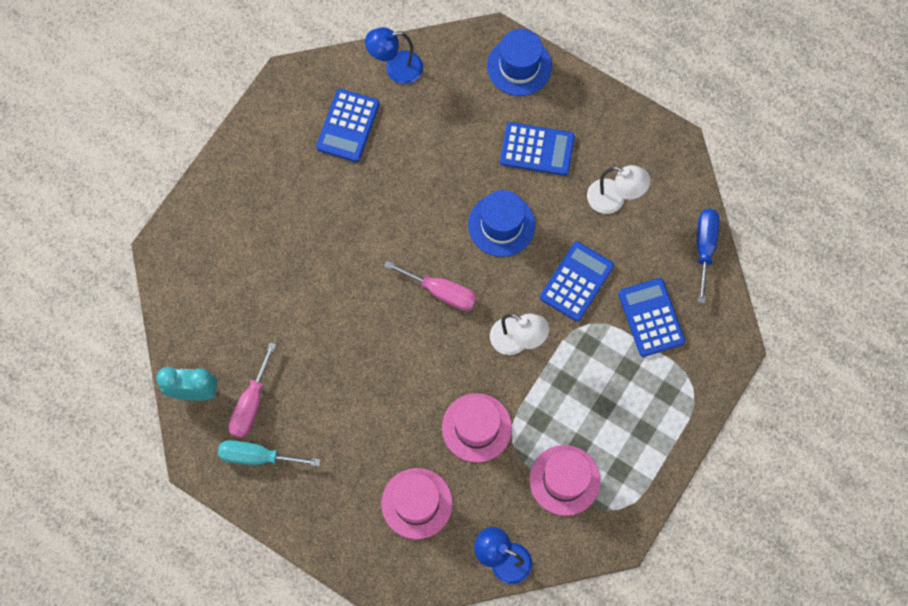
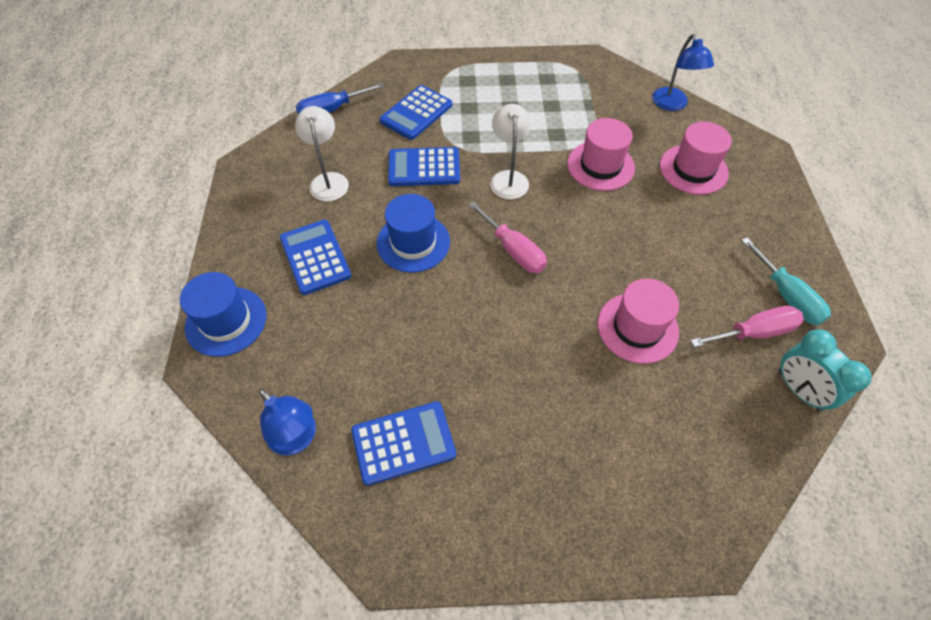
camera: 125 degrees left, 15 degrees down
pink screwdriver [384,261,477,311] -> pink screwdriver turned 150 degrees clockwise [468,201,547,273]
pink hat [529,445,601,516] -> pink hat moved to [598,279,679,364]

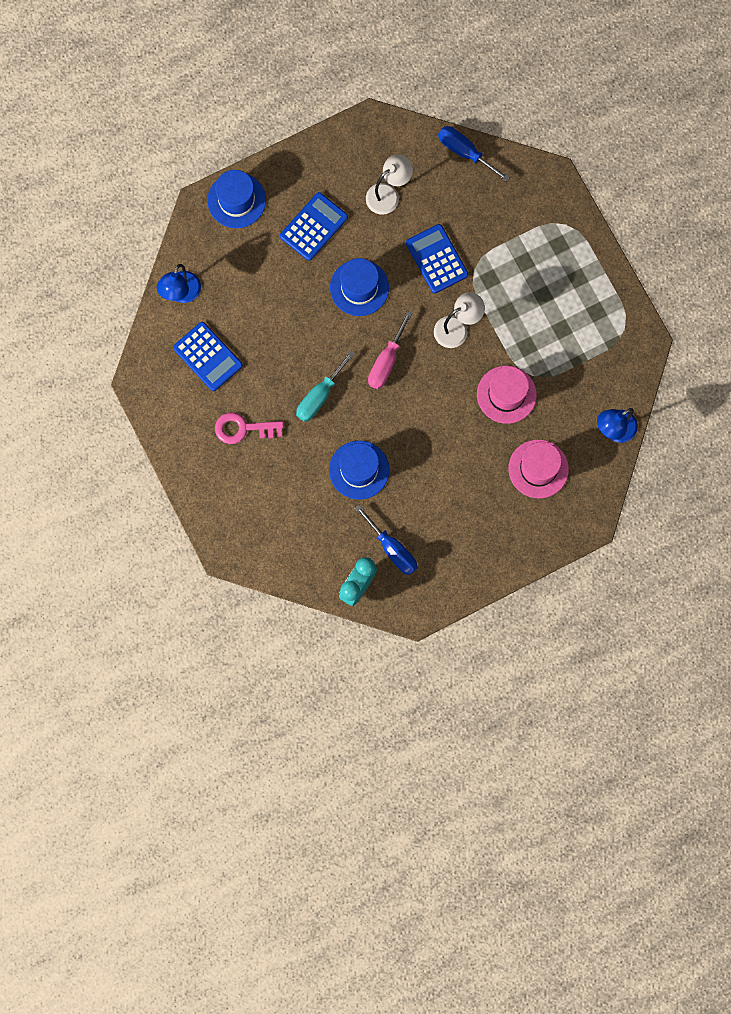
camera: 65 degrees right, 20 degrees up
blue calculator [379,85,452,140] -> none
pink hat [598,279,679,364] -> blue hat [329,441,389,500]
pink screwdriver [690,306,804,347] -> blue screwdriver [355,504,417,575]
turquoise screwdriver [741,237,831,325] -> turquoise screwdriver moved to [296,350,355,422]
none -> pink key [215,412,284,444]

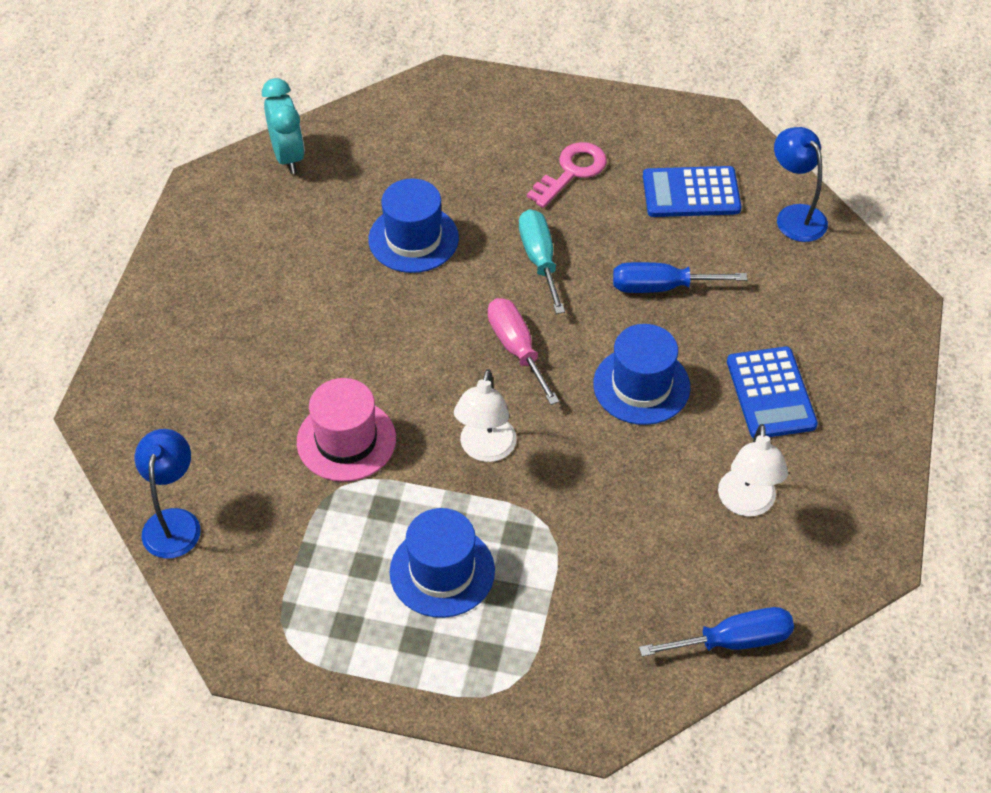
camera: 130 degrees right, 25 degrees down
blue hat [207,170,266,228] -> blue hat moved to [390,508,495,618]
blue screwdriver [355,504,417,575] -> blue screwdriver moved to [613,262,748,293]
blue calculator [406,224,468,293] -> none
pink hat [508,439,569,498] -> none

